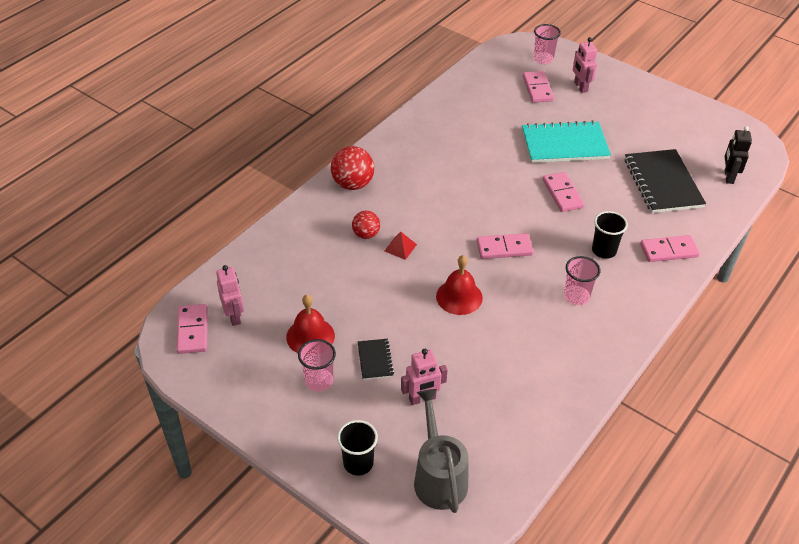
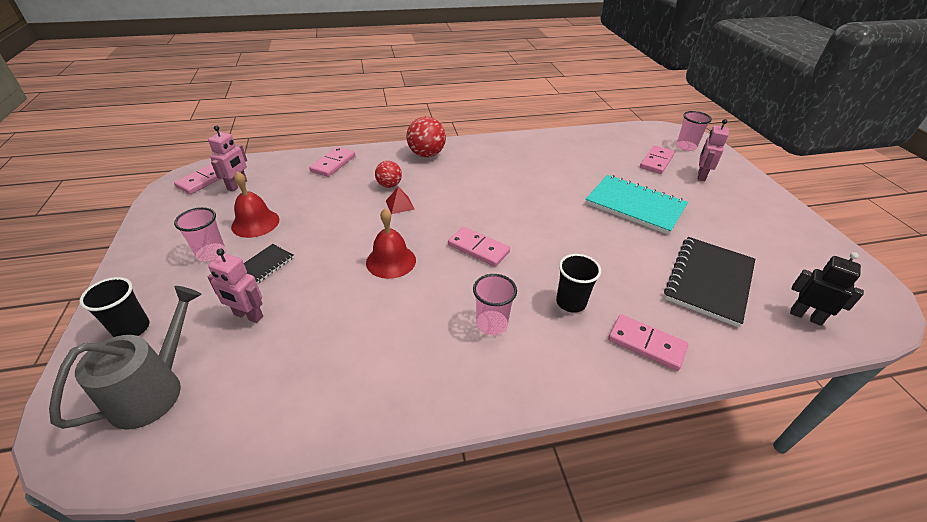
camera: 40 degrees right, 5 degrees down
pink domino [543,172,584,212] -> pink domino moved to [309,147,355,177]
black robot [725,126,752,184] -> black robot turned 75 degrees clockwise [790,252,864,326]

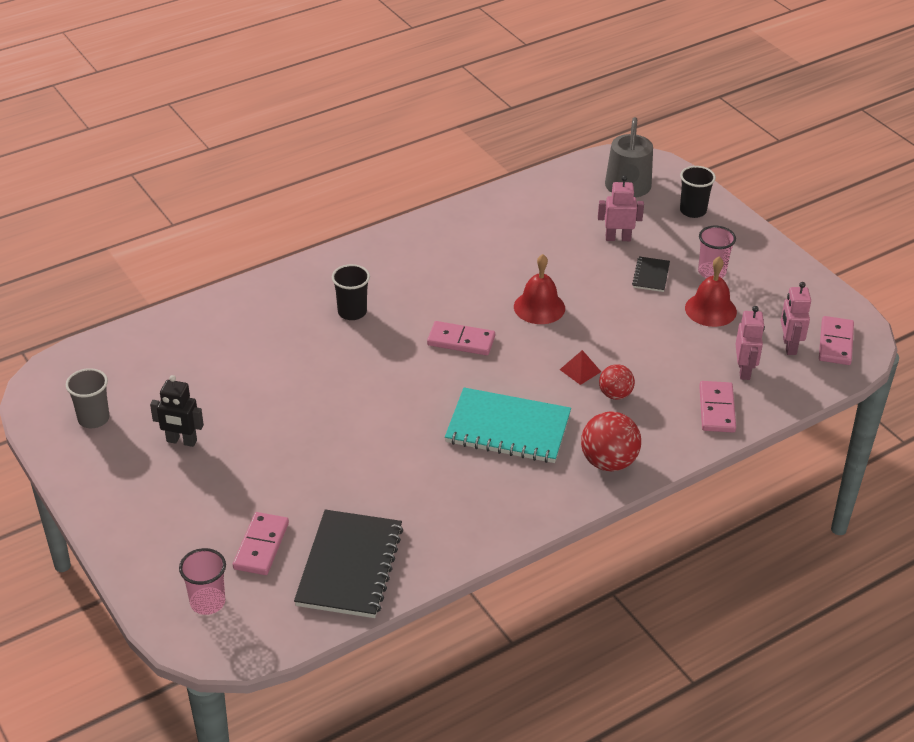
camera: 160 degrees right, 0 degrees up
pink cup [473,274,517,335] -> none
turquoise notebook [585,175,688,235] -> turquoise notebook moved to [445,387,571,463]
pink domino [608,314,688,371] -> none
black notebook [664,237,755,327] -> black notebook moved to [294,510,403,618]
pink robot [698,119,729,181] -> pink robot moved to [735,306,765,380]
black robot [790,252,864,326] -> black robot moved to [150,375,204,447]
none -> grey cup [66,368,110,428]

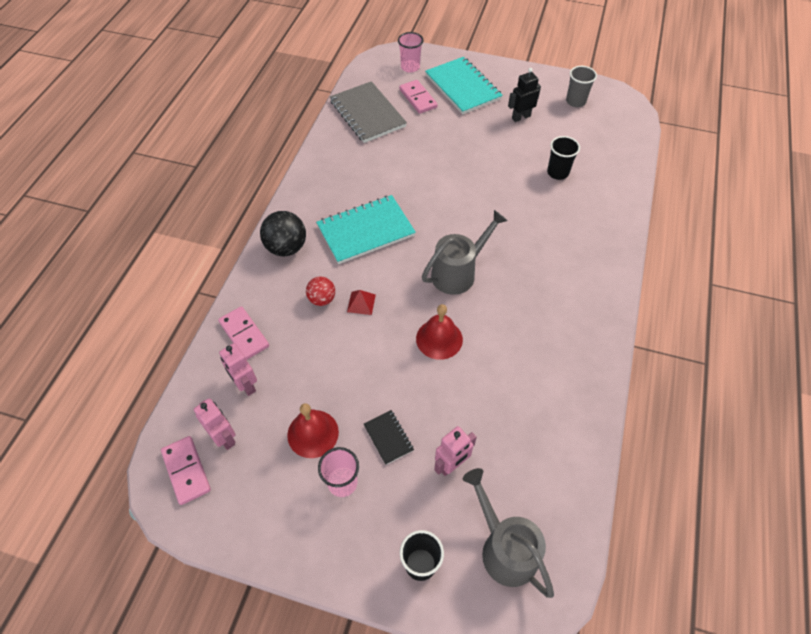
camera: 140 degrees right, 15 degrees up
black notebook [294,510,403,618] -> grey notebook [330,81,407,143]
black cup [332,264,370,320] -> black cup moved to [547,136,580,180]
pink domino [427,321,495,355] -> grey watering can [422,210,507,295]
red ball [581,411,641,472] -> black ball [260,211,306,256]
none -> turquoise notebook [425,57,503,114]

